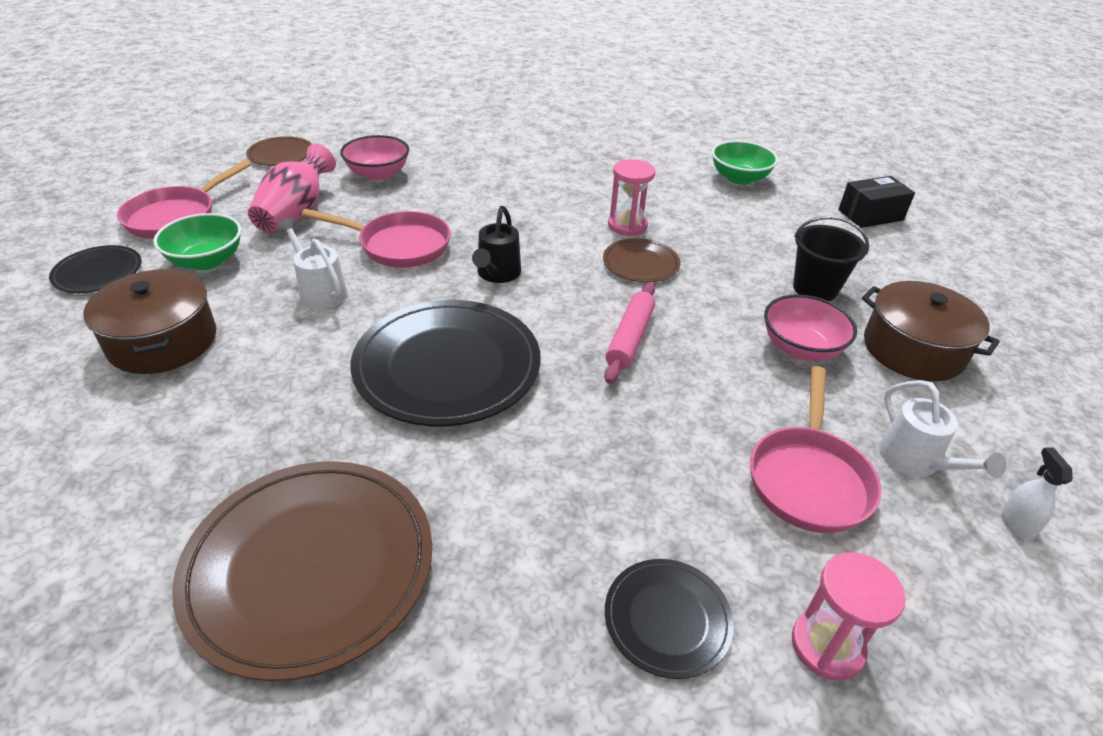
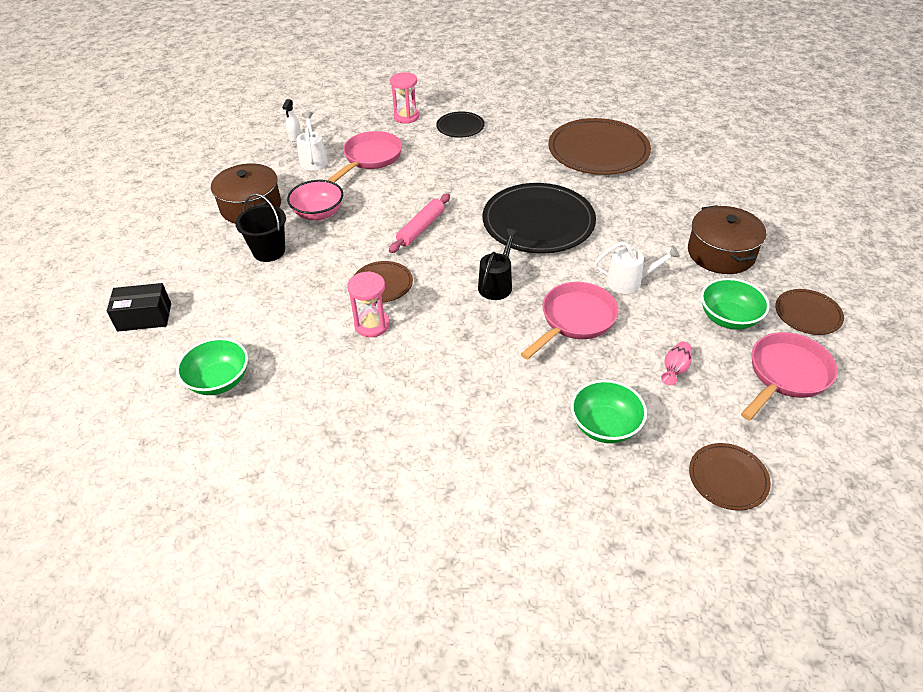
camera: 165 degrees left, 5 degrees up
black plate [49,245,142,293] -> brown plate [775,289,844,335]
pink vase [248,144,336,233] -> pink vase [661,342,691,385], size x0.50
white watering can [277,218,348,309] -> white watering can turned 60 degrees counterclockwise [594,241,680,294]
pink pan [301,209,451,268] -> pink pan turned 105 degrees clockwise [521,282,619,360]
pink bowl [340,135,409,181] -> green bowl [571,380,647,443]

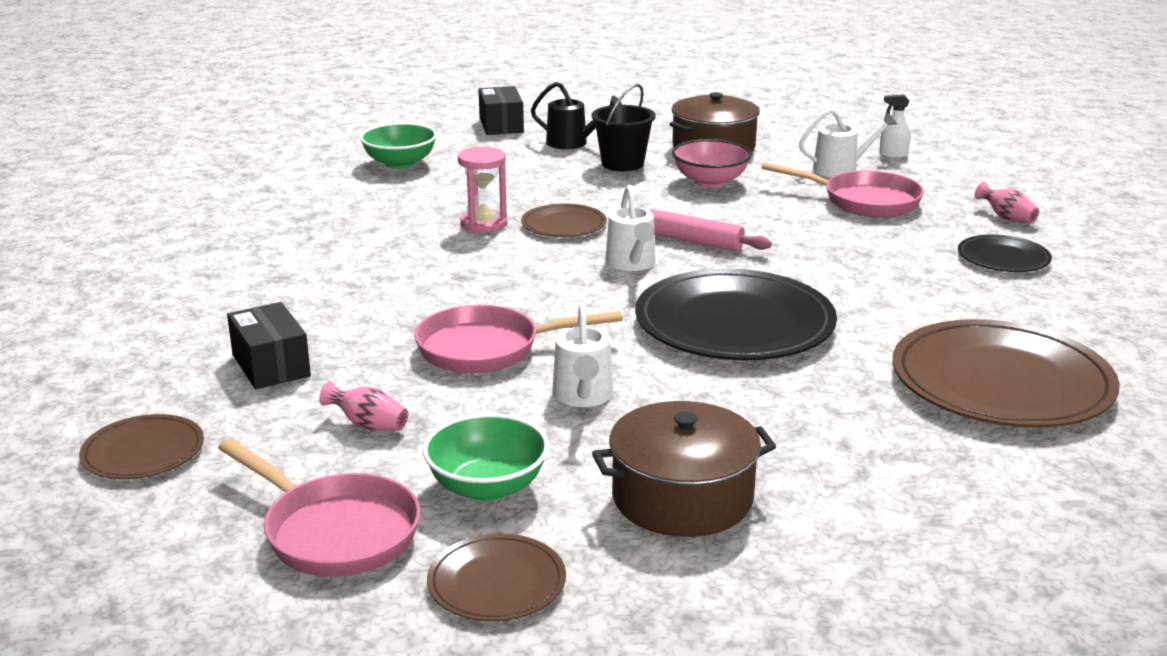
camera: 85 degrees right, 20 degrees down
pink hourglass [390,72,420,123] -> pink vase [975,182,1039,224]
black watering can [478,229,519,300] -> black watering can moved to [531,82,622,149]
pink pan [521,282,619,360] -> pink pan turned 135 degrees clockwise [414,305,623,374]
green bowl [571,380,647,443] -> black box [227,302,311,389]
none -> white watering can [605,185,656,271]

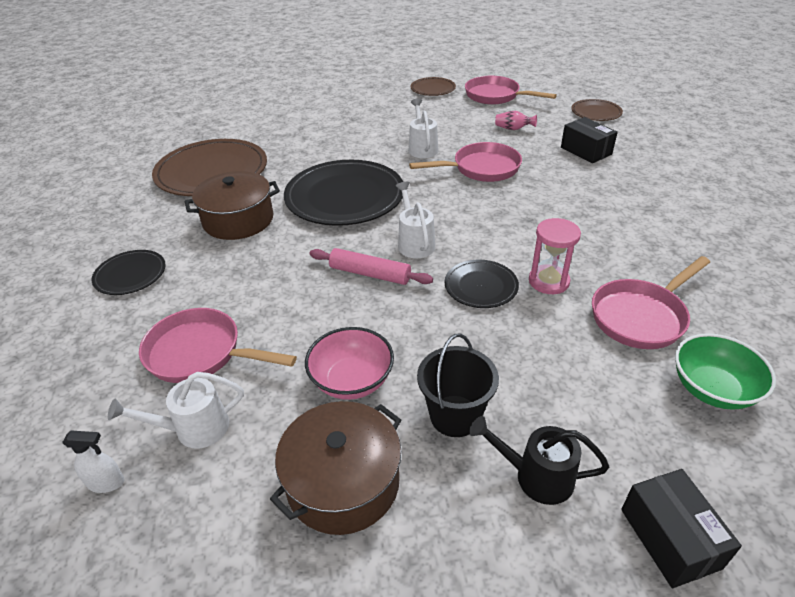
camera: 175 degrees right, 15 degrees up
green bowl [423,414,549,501] -> none
brown plate [521,203,607,237] -> black plate [444,260,519,308]
brown pot [592,401,776,537] -> brown pot moved to [185,171,280,240]
pink vase [975,182,1039,224] -> none
none -> pink pan [592,256,710,349]

